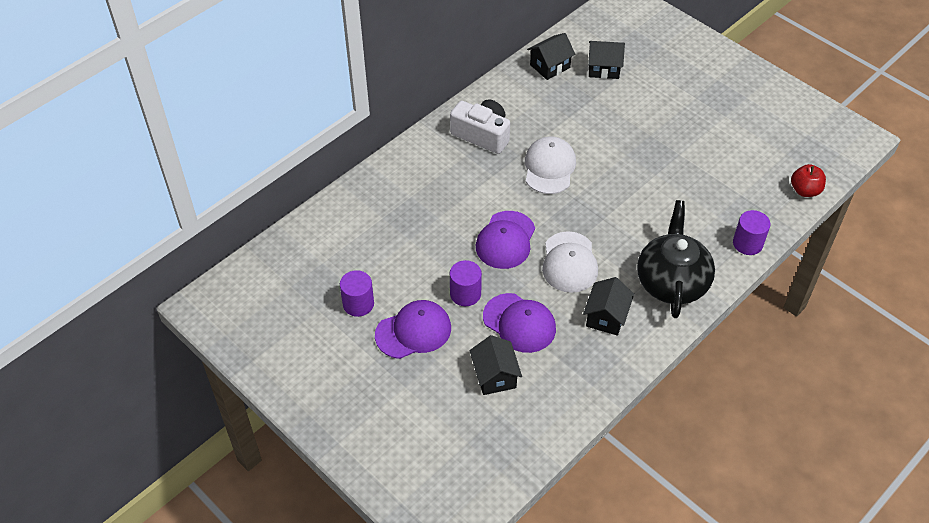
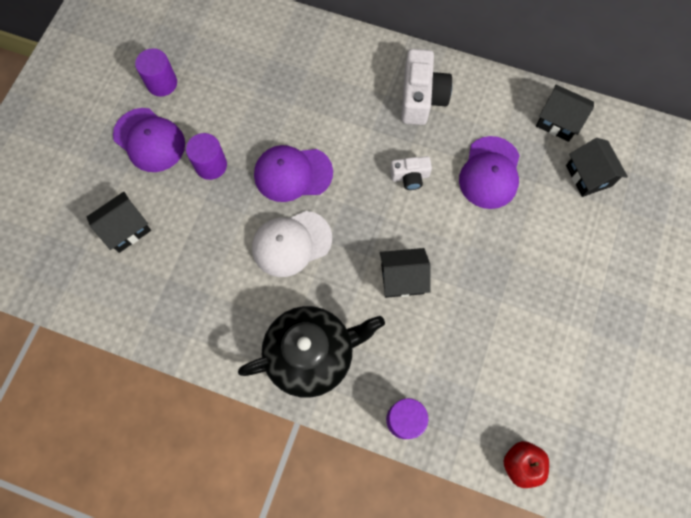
camera: 65 degrees right, 20 degrees up
purple cap [483,293,556,353] -> purple cap moved to [459,136,520,209]
white cap [525,136,576,194] -> white camera [390,156,432,190]
black house [583,277,634,336] -> black house moved to [380,248,431,298]

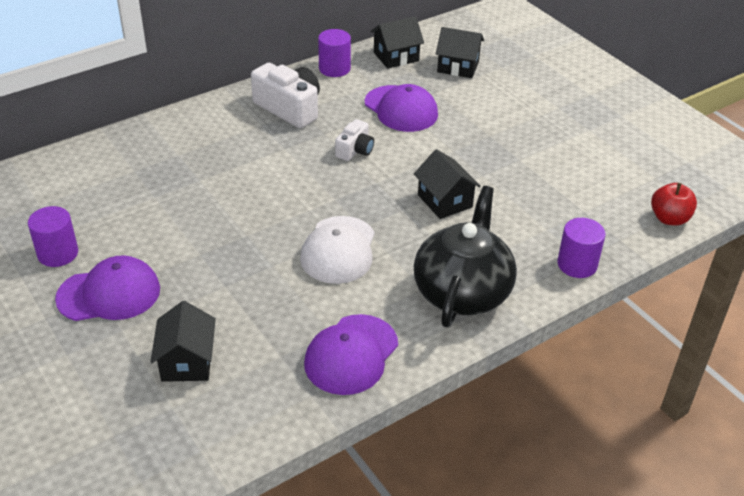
camera: 55 degrees left, 30 degrees down
purple cylinder [186,133,227,180] -> purple cylinder moved to [318,29,351,77]
purple cap [254,145,333,202] -> purple cap moved to [304,314,398,395]
black house [380,248,431,298] -> black house turned 60 degrees counterclockwise [414,149,481,219]

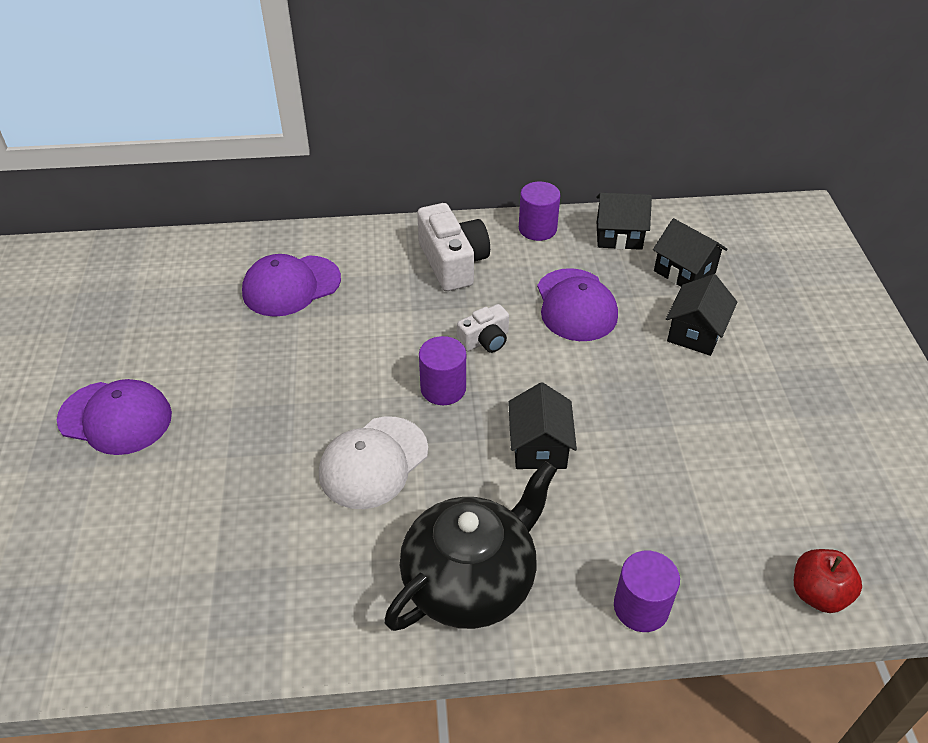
camera: 30 degrees right, 5 degrees up
purple cylinder [28,206,78,267] -> purple cylinder moved to [419,336,466,405]
black house [150,301,216,382] -> black house moved to [666,274,737,356]
purple cap [304,314,398,395] -> purple cap moved to [242,254,341,317]

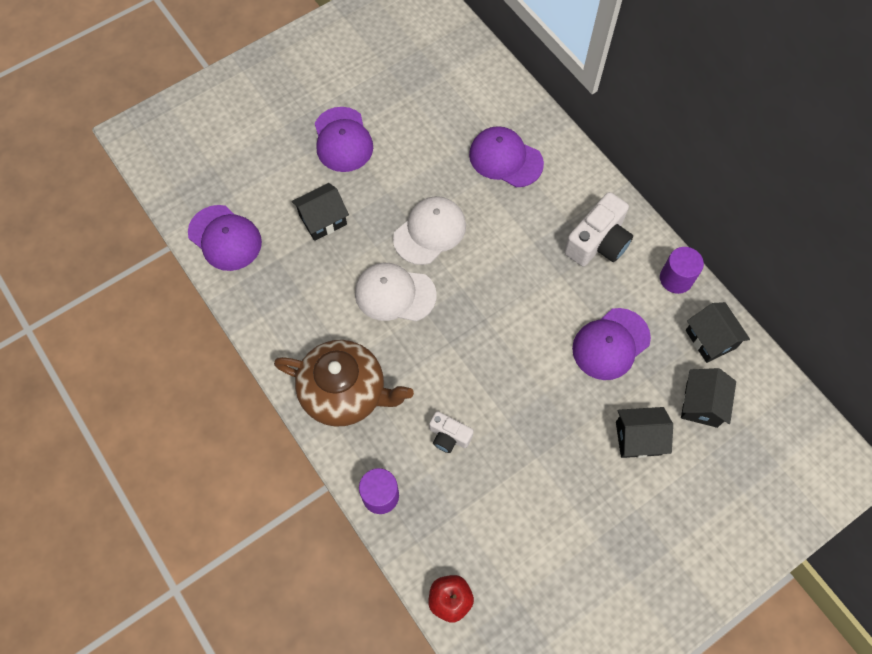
camera: 60 degrees right, 20 degrees up
black teapot [384,461,557,631] -> brown teapot [274,340,414,427]
purple cylinder [419,336,466,405] -> none
white camera [457,304,509,353] -> white camera moved to [429,411,474,453]
black house [508,382,577,469] -> black house moved to [292,183,349,241]
none -> purple cap [188,205,262,271]
none -> white cap [393,196,466,265]

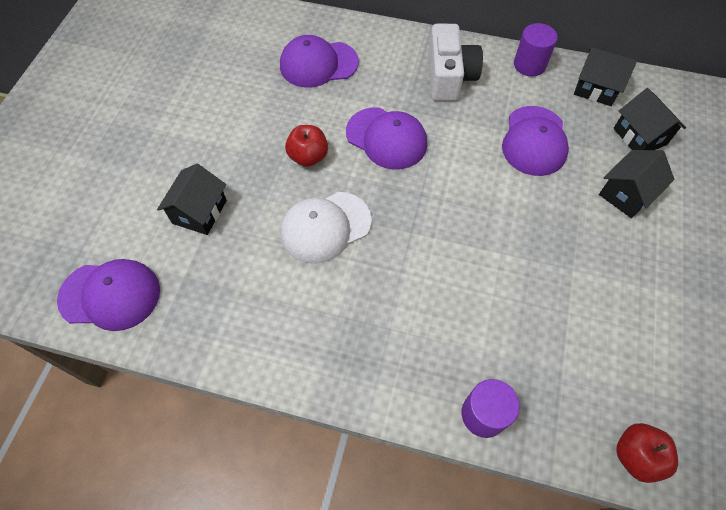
camera: 40 degrees left, 5 degrees down
brown teapot [274,340,414,427] -> none
purple cap [315,107,373,172] -> purple cap moved to [346,107,427,170]
white cap [393,196,466,265] -> red apple [285,125,328,167]
white camera [429,411,474,453] -> none

